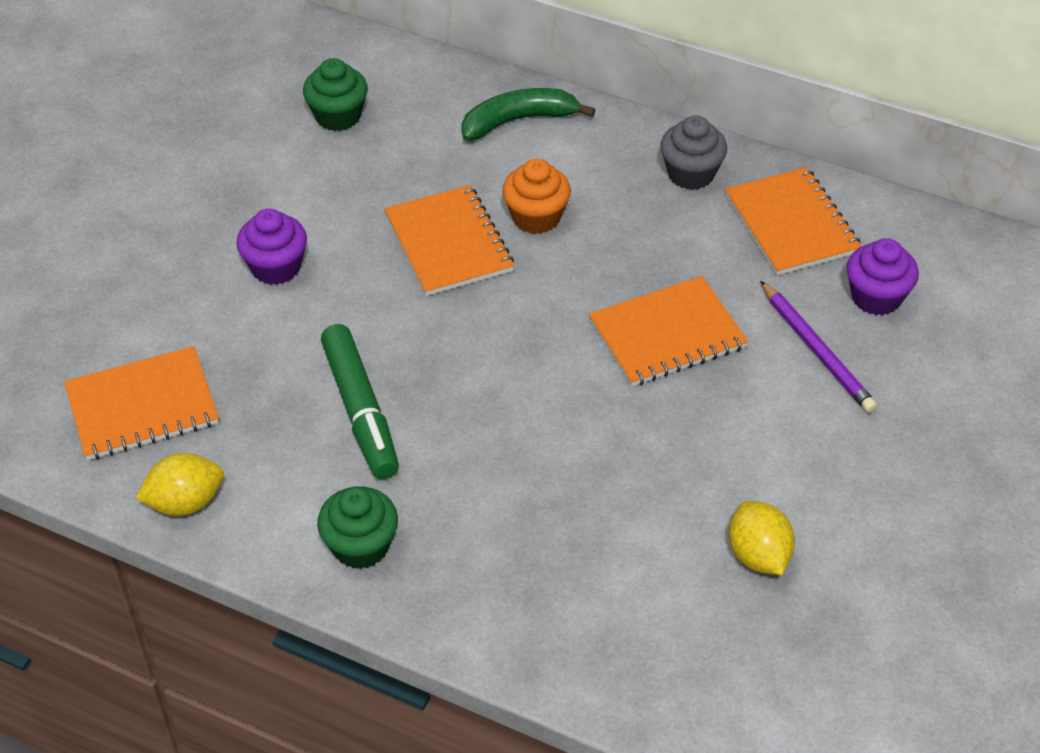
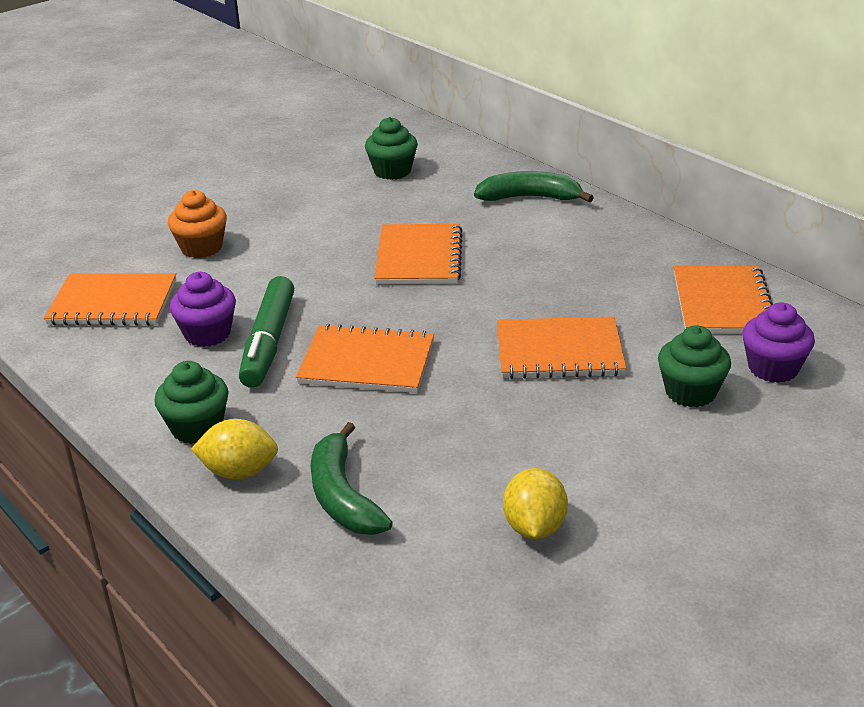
camera: 25 degrees right, 15 degrees down
yellow lemon [136,453,224,516] -> yellow lemon moved to [191,419,278,479]
purple cupcake [236,209,307,285] -> purple cupcake moved to [170,272,236,347]
orange cupcake [502,159,571,234] -> orange cupcake moved to [168,190,227,258]
grey cupcake [661,115,727,190] -> none
purple pencil [760,281,877,413] -> green cupcake [658,325,731,407]
none -> orange notebook [296,324,434,393]
none -> green banana [310,422,393,535]

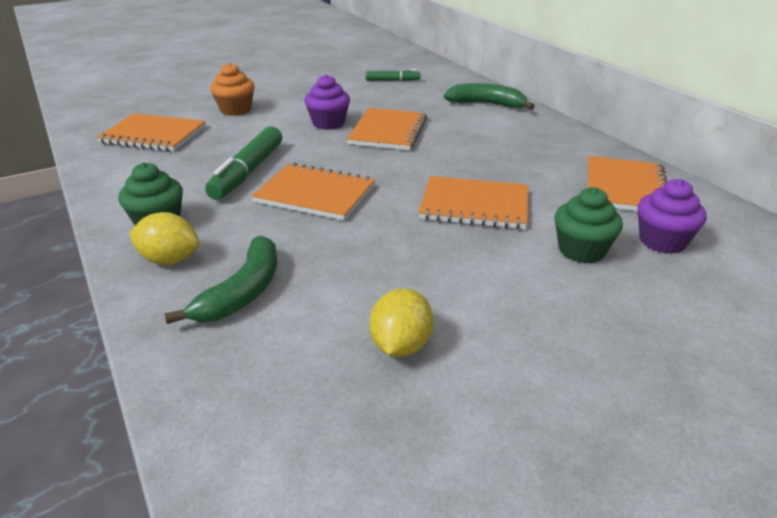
camera: 10 degrees right, 0 degrees up
purple cupcake [170,272,236,347] -> purple cupcake moved to [305,74,350,130]
green banana [310,422,393,535] -> green banana turned 150 degrees counterclockwise [164,236,277,324]
green cupcake [365,117,418,180] -> green marker [366,69,420,81]

